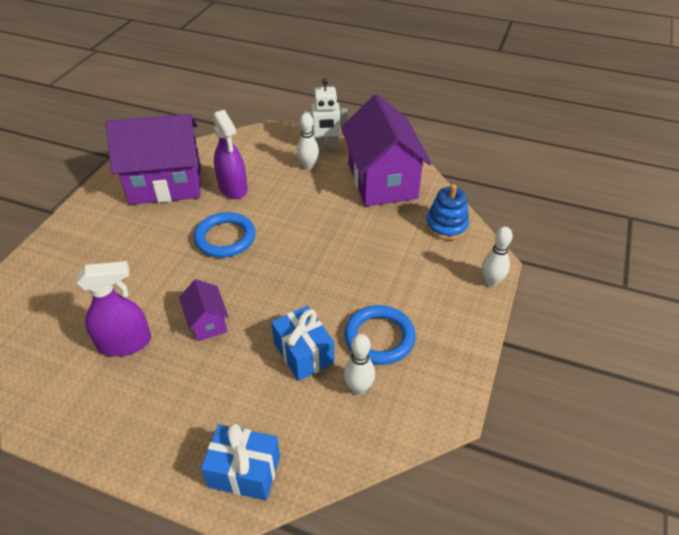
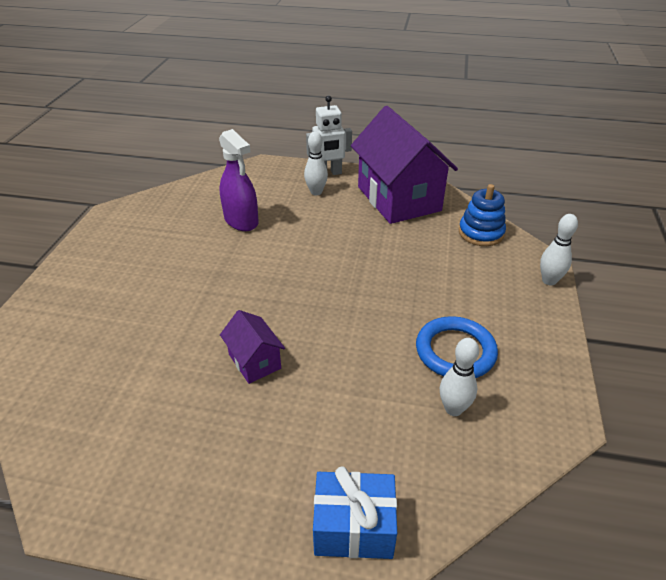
camera: 10 degrees left, 5 degrees down
purple spray bottle [77,261,151,357] -> none
purple house [106,114,201,205] -> none
blue ring [194,212,255,258] -> none
blue gift [271,306,334,381] -> none

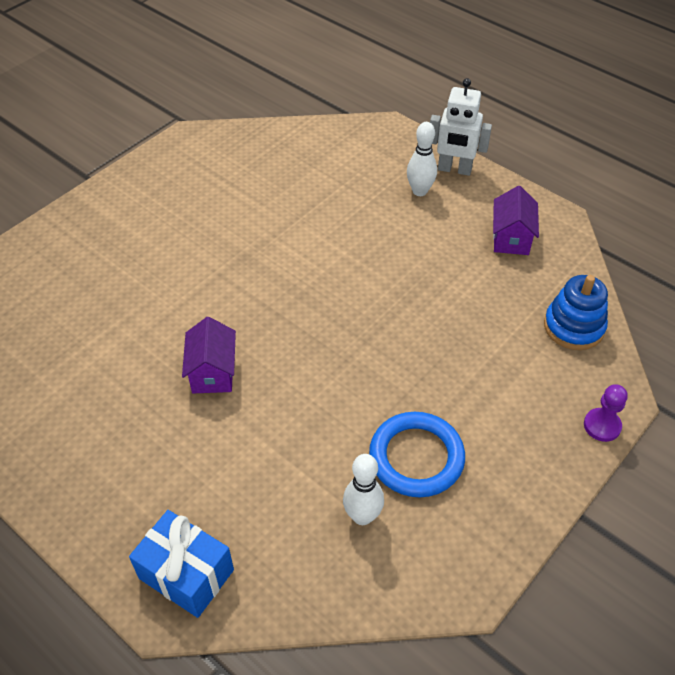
camera: 30 degrees right, 10 degrees up
purple spray bottle [219,129,259,231] -> none
purple house [351,106,458,224] -> purple house [493,186,539,255], size x0.45
white bowling pin [540,214,578,285] -> purple pawn [584,384,628,442]

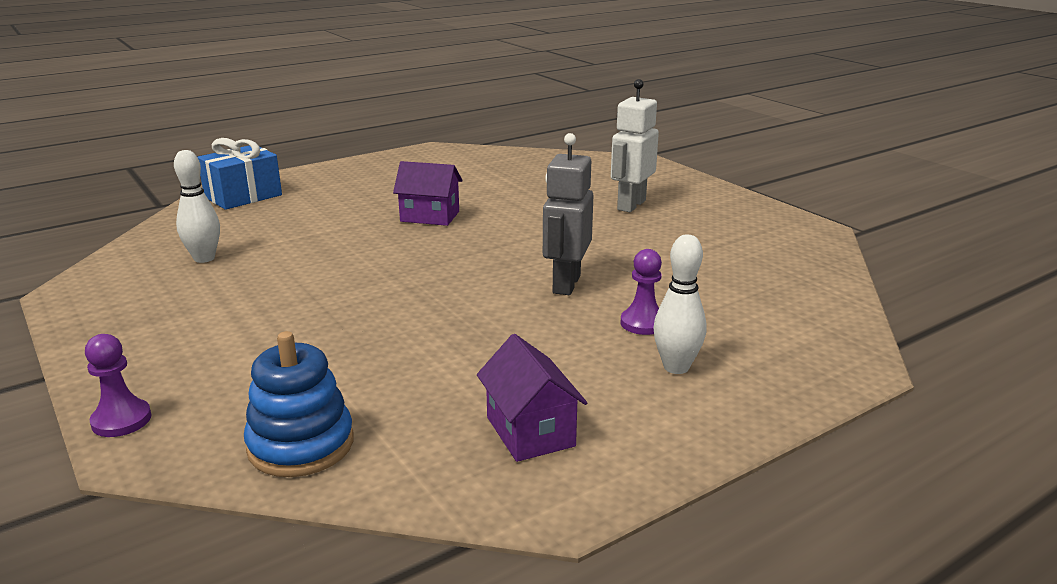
camera: 105 degrees right, 25 degrees down
blue ring [369,412,465,498] -> none
white robot [430,78,492,176] -> white robot moved to [611,79,659,212]
purple house [493,186,539,255] -> purple house turned 45 degrees clockwise [477,334,587,462]
none -> grey robot [543,133,594,295]
none -> purple pawn [621,249,662,335]

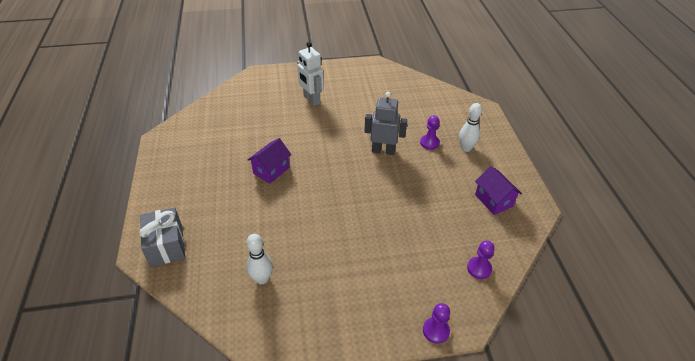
camera: 65 degrees left, 20 degrees up
blue gift [197,138,282,210] -> grey gift [139,207,185,267]
blue stacking toy [244,331,353,477] -> purple pawn [467,241,495,279]
purple house [477,334,587,462] -> purple house turned 60 degrees clockwise [475,166,522,215]
grey robot [543,133,594,295] -> grey robot turned 150 degrees clockwise [365,92,407,155]

